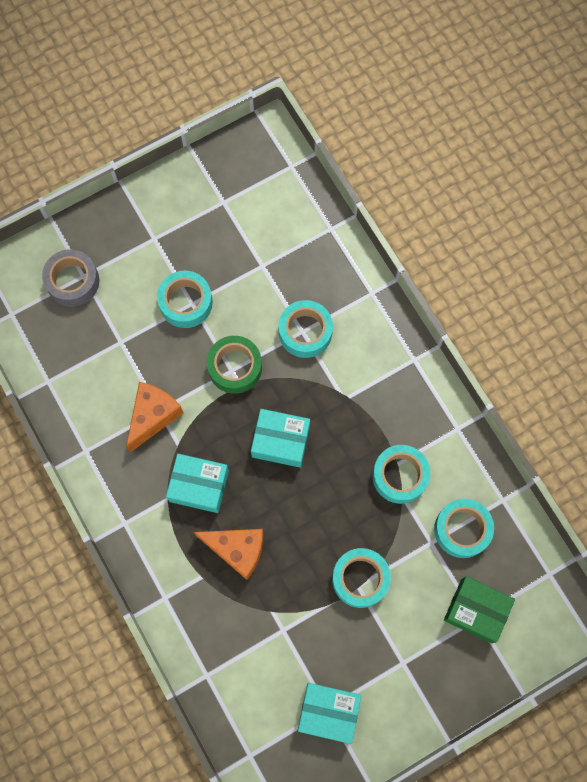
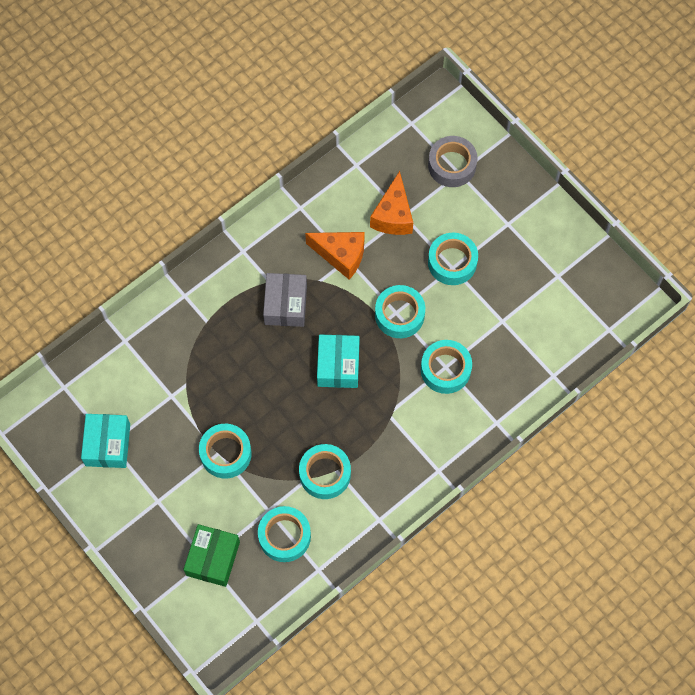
camera: 80 degrees right, 5 degrees down
turquoise box [166,454,229,513] -> grey box [263,273,307,327]
orange cheese [194,529,263,580] -> orange cheese moved to [370,171,413,235]
green tape [207,336,262,394] -> turquoise tape [375,285,425,338]

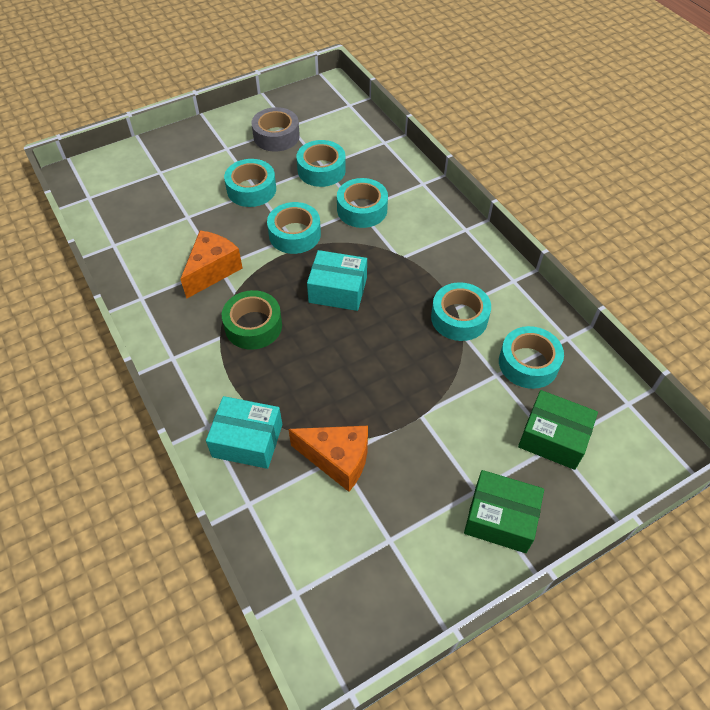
camera: 80 degrees left, 15 degrees down
turquoise box [81,414,130,468] -> turquoise box moved to [206,396,282,469]
turquoise tape [199,424,252,478] -> turquoise tape moved to [297,140,346,187]
grey box [263,273,307,327] -> green tape [222,290,282,350]
orange cheese [370,171,413,235] -> orange cheese moved to [288,426,368,492]
grey tape [428,136,478,187] -> grey tape moved to [251,107,300,152]
none -> green box [464,470,544,553]

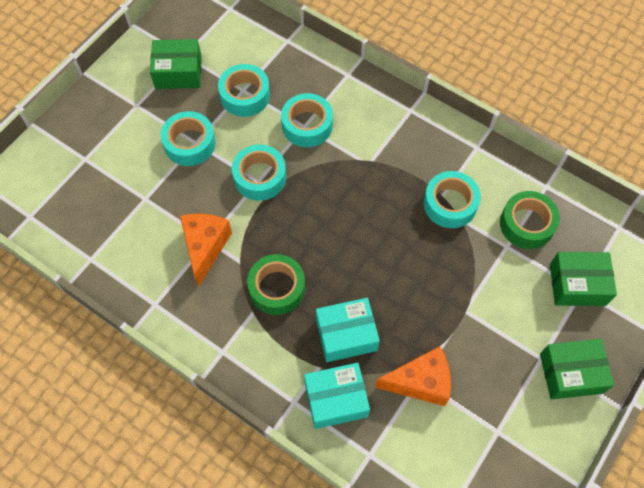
camera: 25 degrees left, 10 degrees up
grey tape [251,107,300,152] -> green box [150,39,202,89]
turquoise box [307,250,367,311] -> turquoise box moved to [316,298,380,362]
turquoise tape [499,326,564,389] -> green tape [500,191,560,249]

